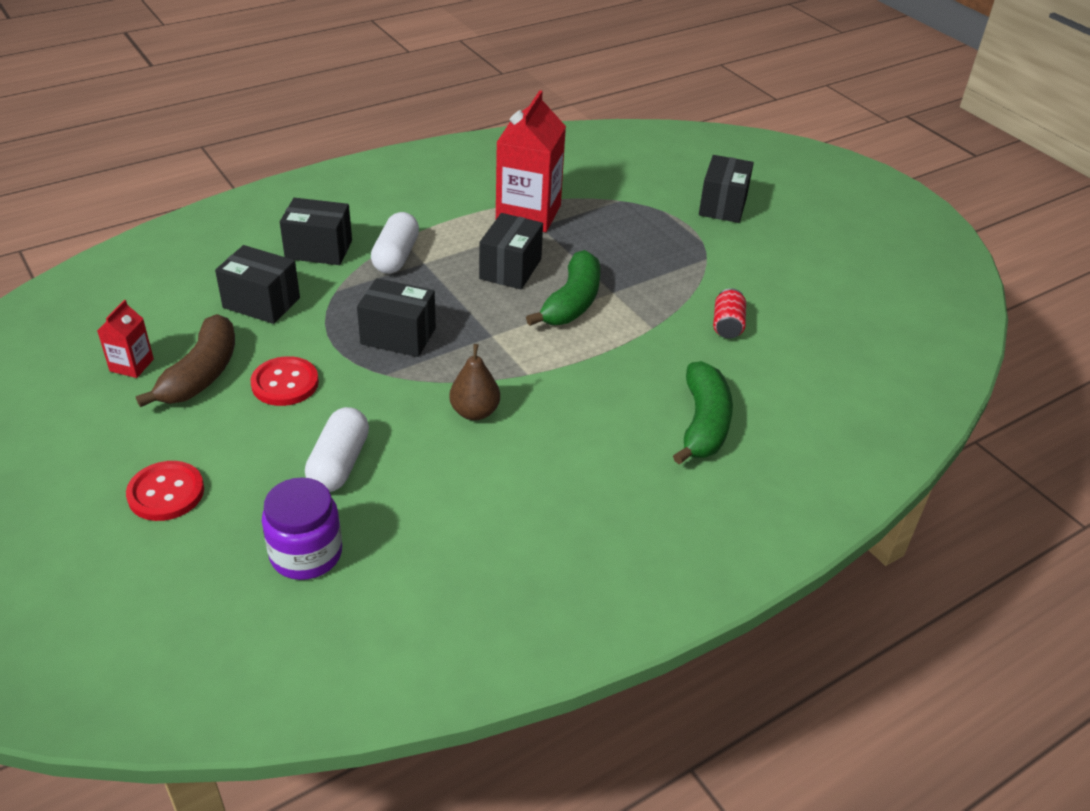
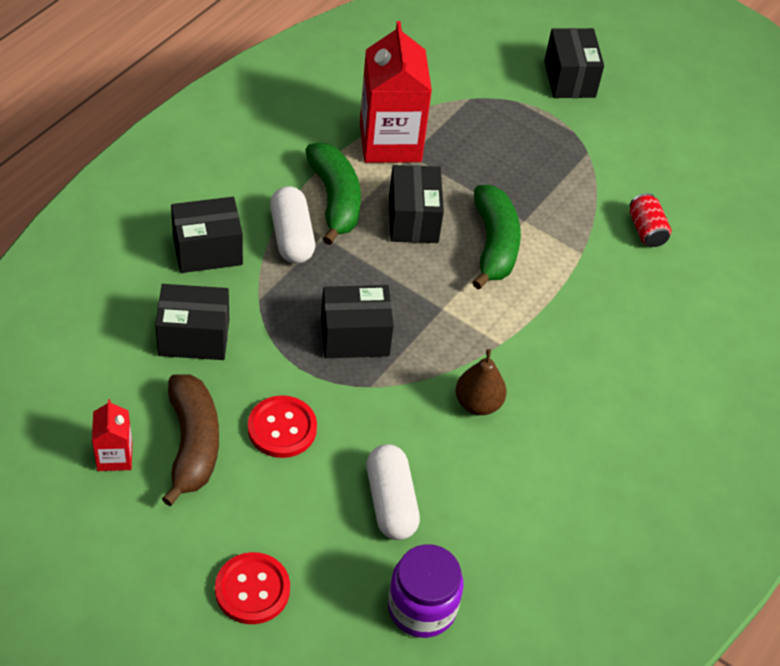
camera: 25 degrees left, 10 degrees up
green banana [673,361,733,464] -> green banana moved to [305,142,361,245]

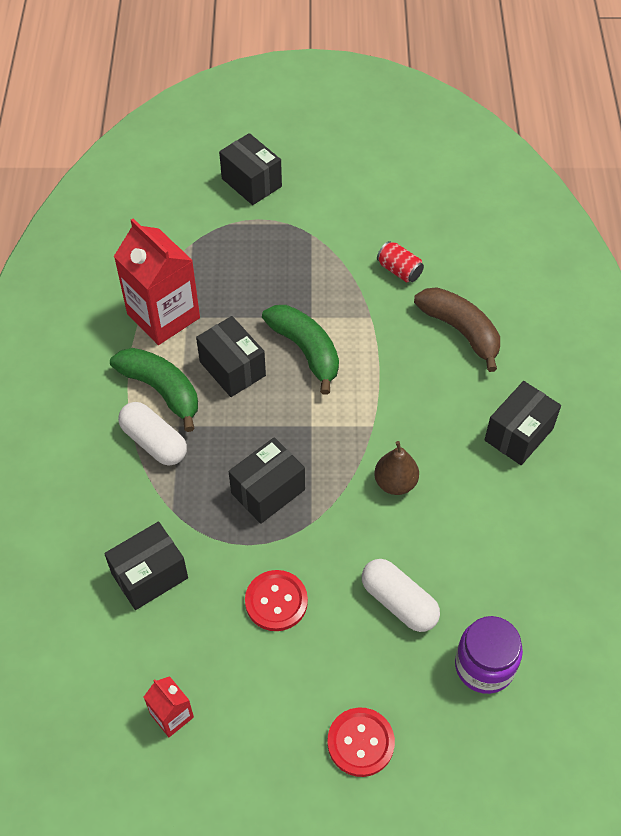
camera: 30 degrees left, 5 degrees up
brown banana [162,374,219,506] -> brown banana moved to [414,287,500,372]
black box [171,197,243,273] -> black box moved to [485,381,561,465]

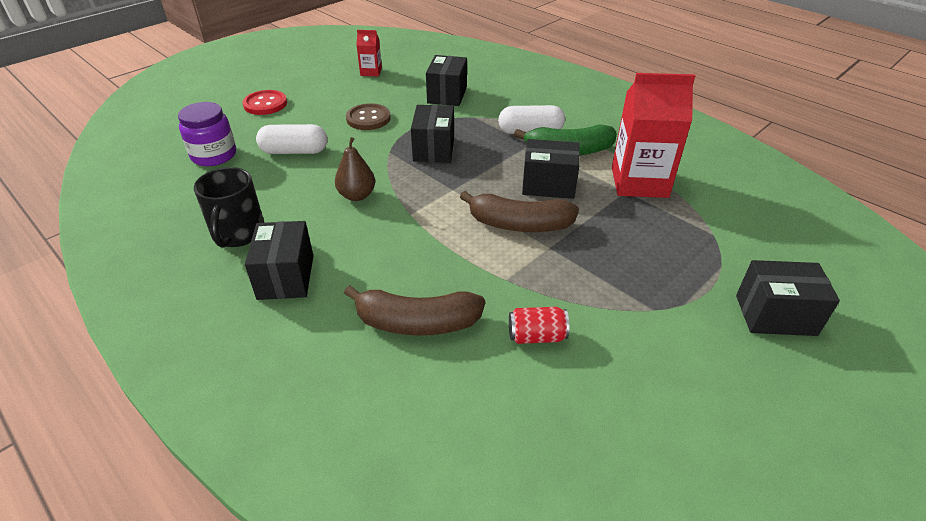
camera: 135 degrees right, 15 degrees down
red button [245,570,308,631] -> brown button [346,103,391,130]
green banana [262,305,339,395] -> brown banana [460,191,579,232]
none -> black mug [194,167,265,248]

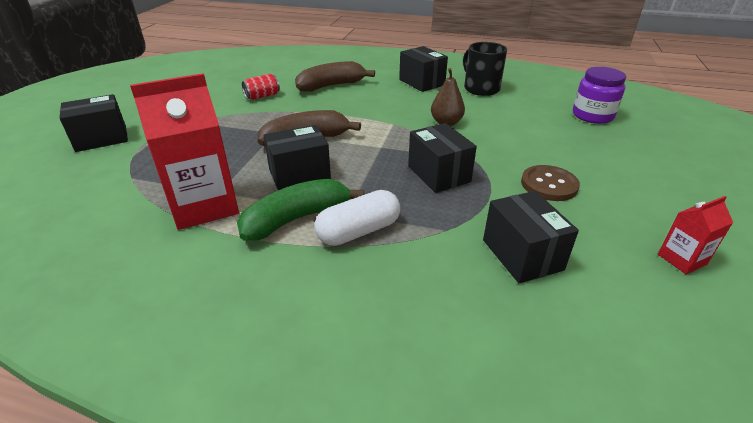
camera: 150 degrees right, 5 degrees down
red button [243,90,287,115] -> none
white capsule [256,124,327,154] -> none

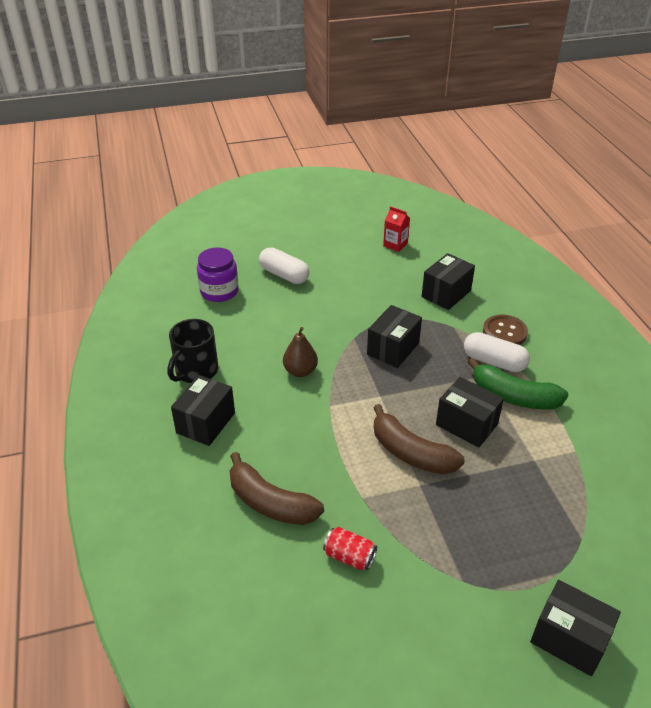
camera: 120 degrees left, 5 degrees up
red carton [130,73,239,230] -> none
brown button [521,165,580,201] -> brown button moved to [483,315,528,345]
none -> white capsule [259,247,310,284]

